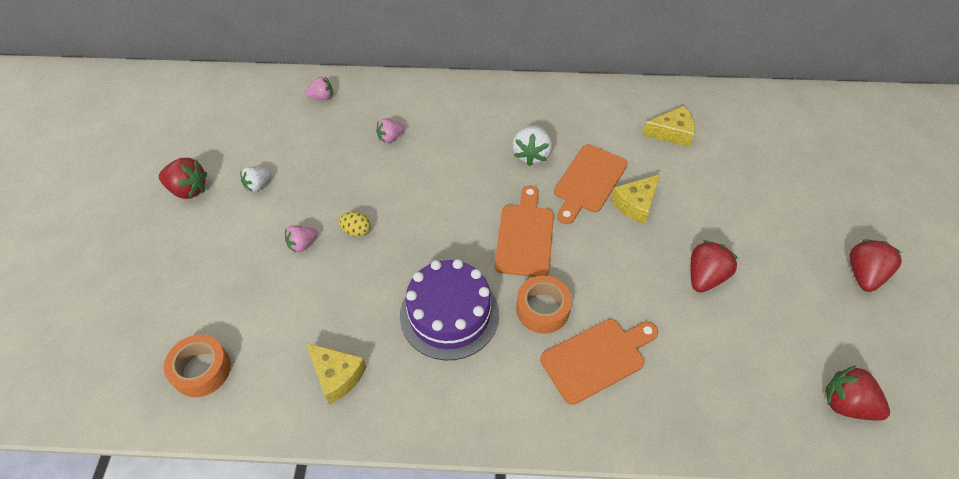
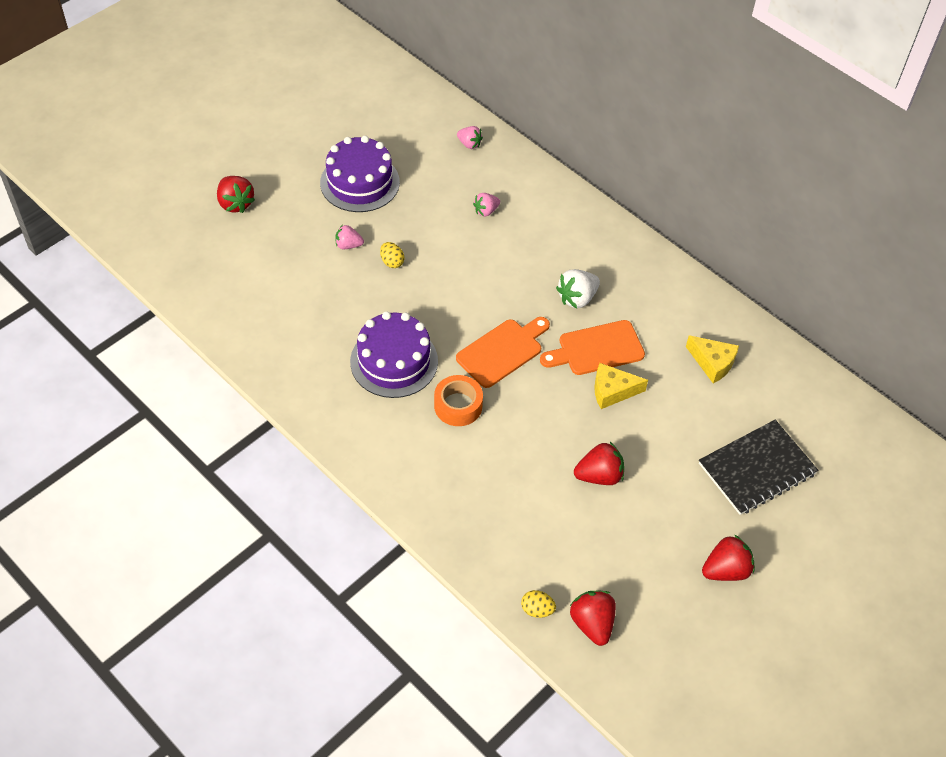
camera: 40 degrees right, 0 degrees up
red strawberry [159,158,207,199] -> red strawberry moved to [217,176,255,213]
orange tape [164,335,231,397] -> none
white strawberry [240,166,271,192] -> purple cake [320,136,400,212]
yellow cheese [306,343,367,405] -> none
pink strawberry [376,118,405,143] -> pink strawberry turned 45 degrees counterclockwise [473,193,500,217]
orange cutting board [540,319,658,405] -> none
none -> yellow egg [521,590,556,618]
none -> black notebook [699,420,818,515]

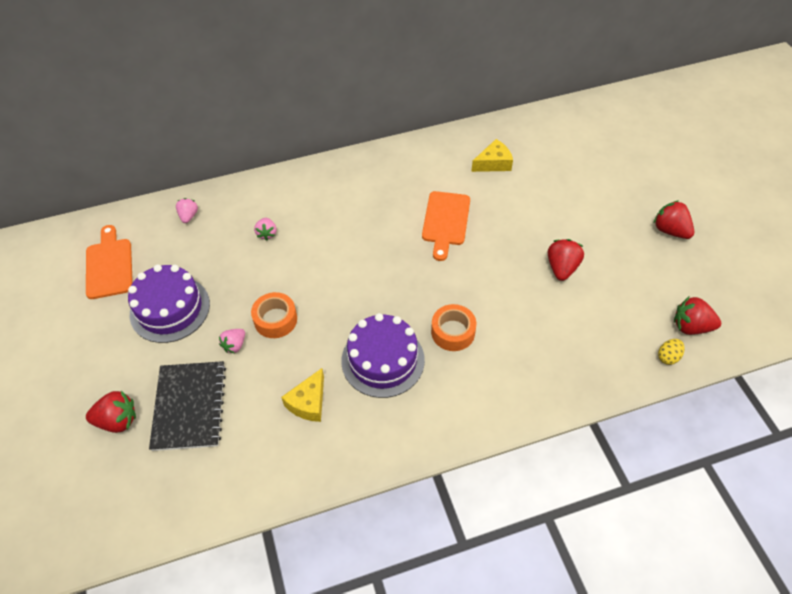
camera: 60 degrees left, 0 degrees up
yellow egg [380,242,404,268] -> orange tape [251,292,297,338]
orange cutting board [456,317,550,388] -> orange cutting board moved to [86,225,133,299]
pink strawberry [457,126,483,149] -> pink strawberry turned 60 degrees counterclockwise [176,198,198,223]
white strawberry [556,269,600,308] -> none
yellow cheese [594,363,648,409] -> yellow cheese moved to [281,368,324,422]
black notebook [699,420,818,515] -> black notebook moved to [149,361,226,451]
red strawberry [702,534,755,581] -> red strawberry turned 45 degrees counterclockwise [653,200,694,239]

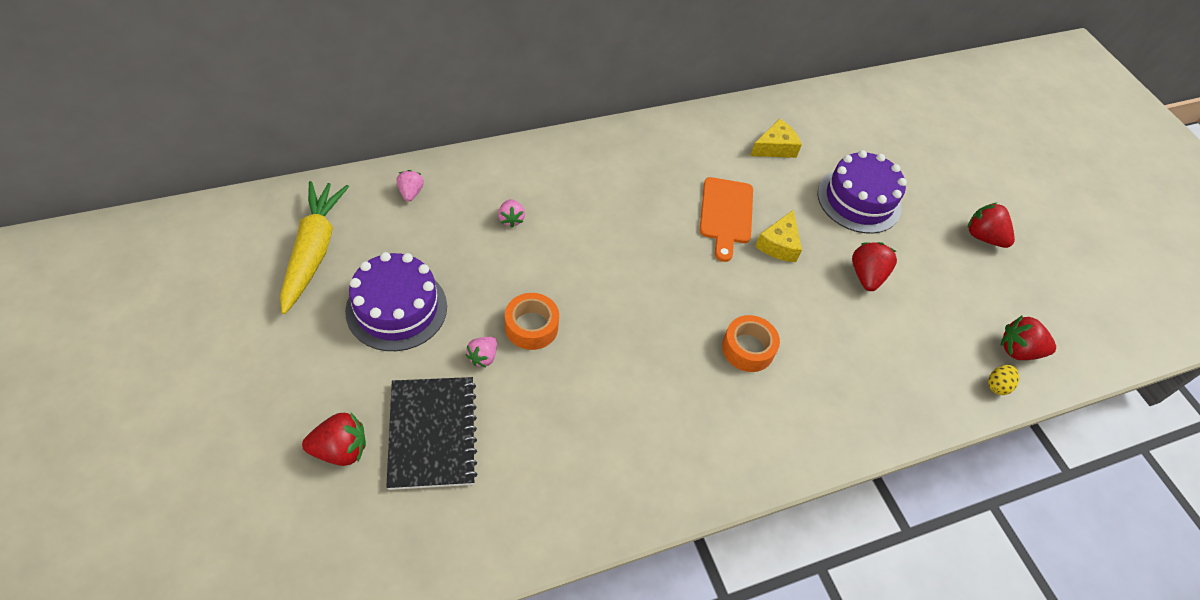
camera: 10 degrees left, 0 degrees up
orange cutting board [86,225,133,299] -> yellow carrot [280,181,349,314]
yellow cheese [281,368,324,422] -> yellow cheese moved to [755,210,802,262]
purple cake [341,313,425,398] -> purple cake moved to [818,150,907,234]

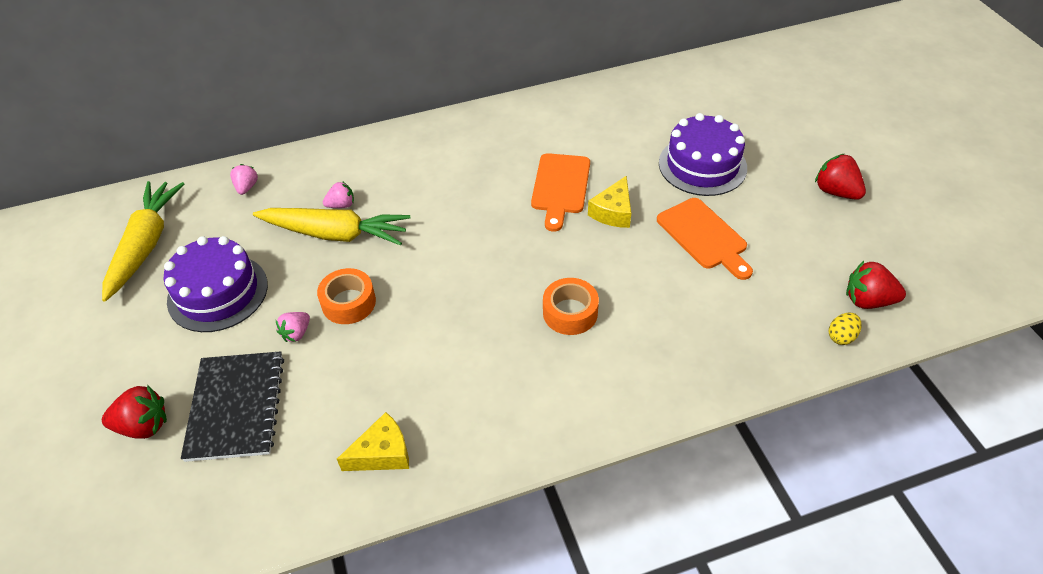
camera: 10 degrees right, 5 degrees down
pink strawberry [498,199,525,227] -> pink strawberry turned 105 degrees counterclockwise [323,181,354,208]
yellow cheese [750,119,802,158] -> yellow cheese moved to [337,412,409,471]
red strawberry [852,242,897,291] -> orange cutting board [657,198,753,280]
none -> yellow carrot [253,208,410,246]

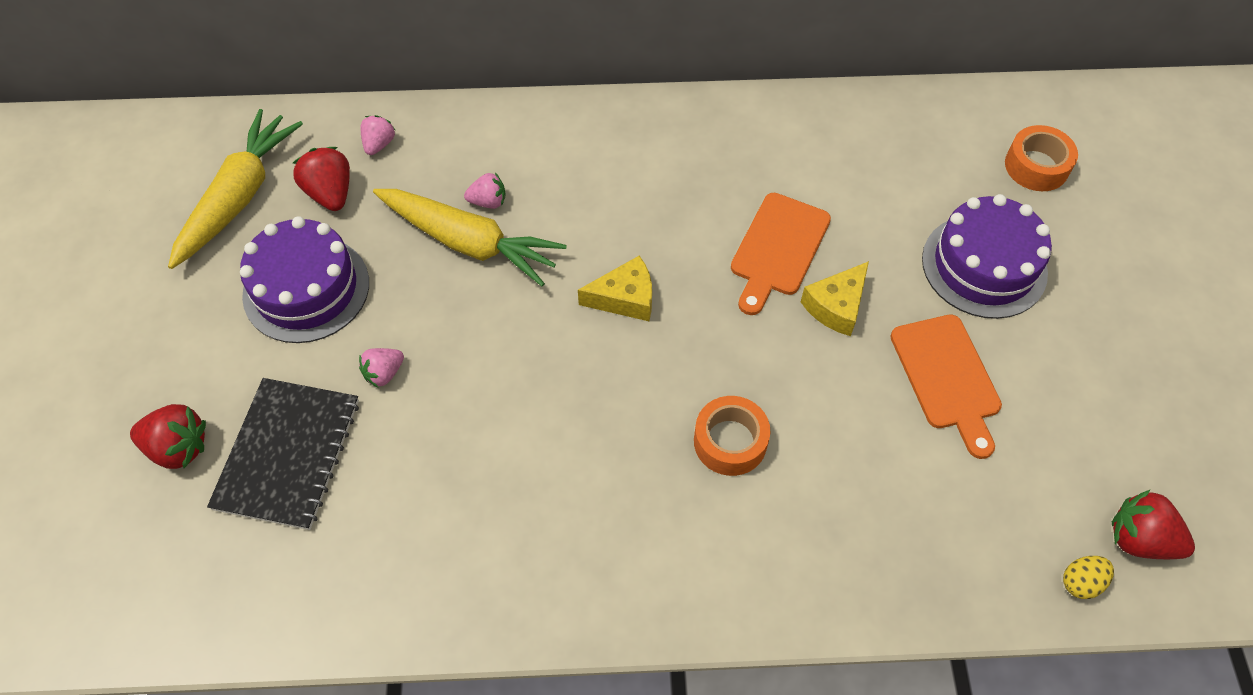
camera: 15 degrees right, 10 degrees up
orange tape [317,268,376,324] -> orange tape moved to [1005,125,1078,191]
yellow cheese [337,412,409,471] -> yellow cheese moved to [578,256,652,321]
red strawberry [815,154,866,200] -> red strawberry moved to [293,147,350,211]

